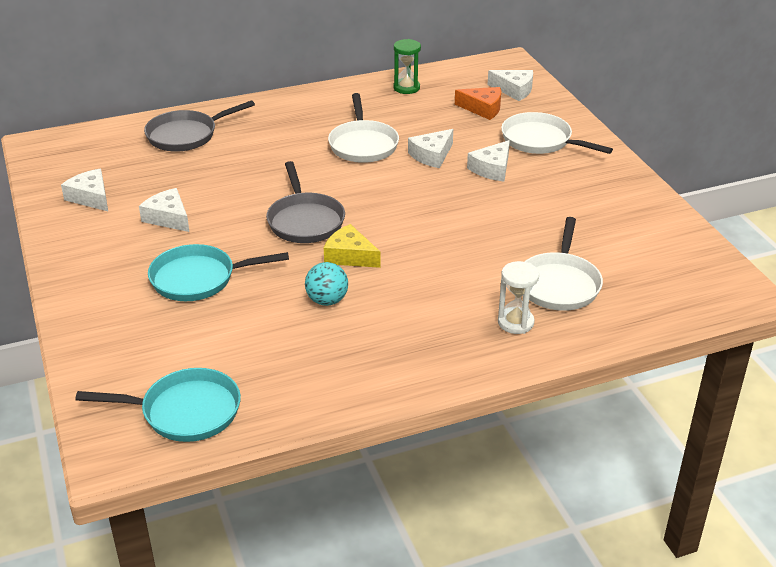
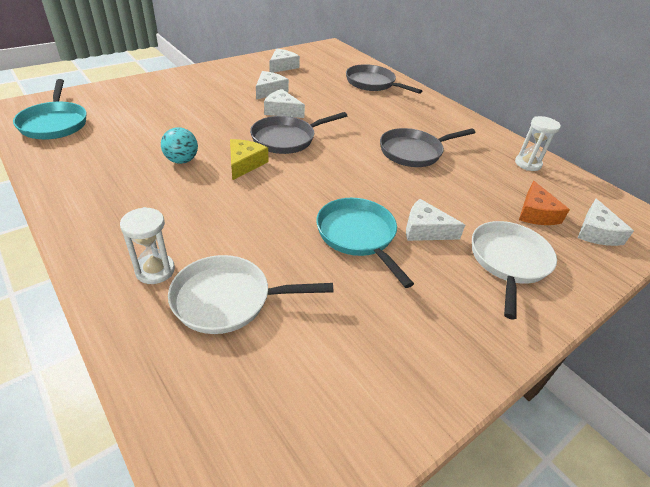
camera: 70 degrees right, 5 degrees up
turquoise pan [148,244,289,301] -> turquoise pan moved to [316,198,414,288]
white pan [328,93,399,163] -> grey pan [380,128,476,167]
green hourglass [393,39,421,94] -> white hourglass [515,116,561,171]
white cheese [408,129,453,168] -> white cheese moved to [264,89,305,118]

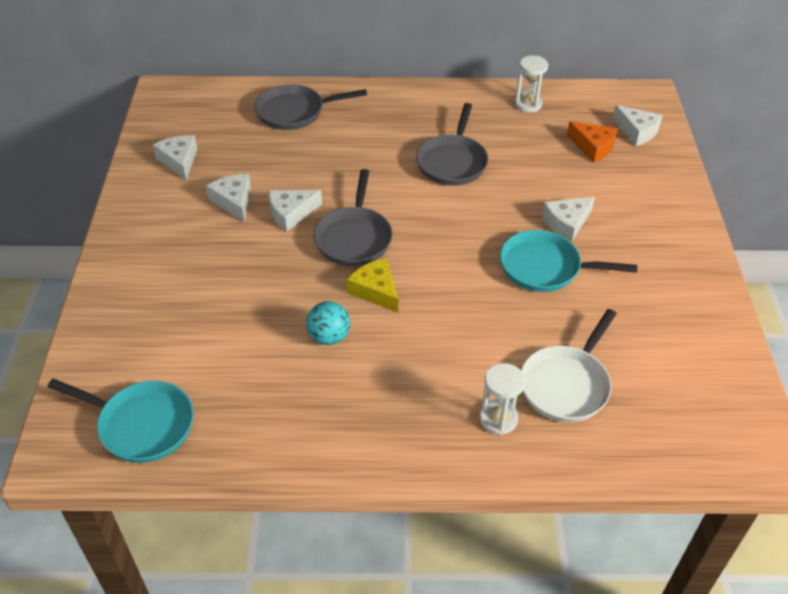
camera: 50 degrees left, 5 degrees up
white pan [472,221,557,320] -> none

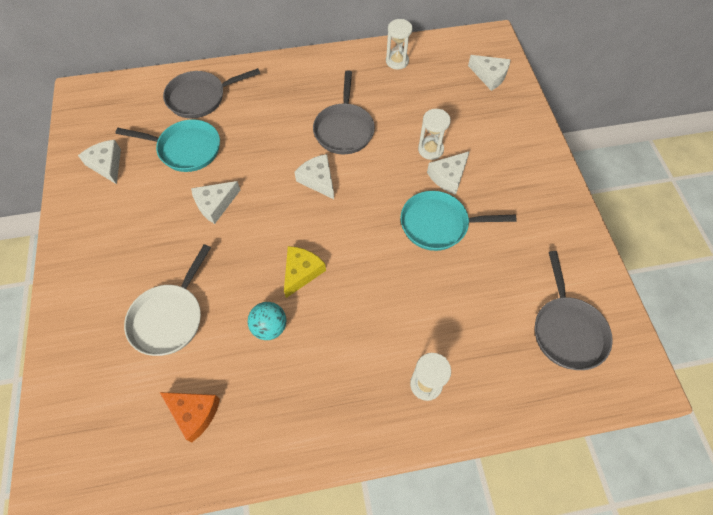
camera: 10 degrees left, 15 degrees up
turquoise pan [47,378,194,463] -> turquoise pan moved to [116,119,220,172]
white cheese [206,174,251,222] -> white cheese moved to [295,154,334,199]
grey pan [314,169,392,266] -> grey pan moved to [535,251,613,370]
yellow cheese [347,258,398,312] -> yellow cheese turned 75 degrees clockwise [284,246,326,298]
white pan [521,309,617,422] -> white pan moved to [124,244,211,356]
orange cheese [567,121,618,162] -> orange cheese moved to [160,392,220,442]
none -> white hourglass [418,109,451,160]

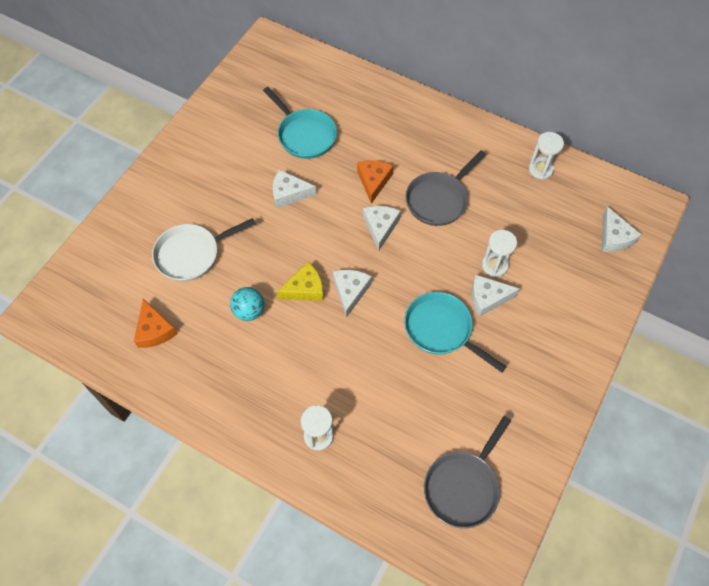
camera: 40 degrees right, 0 degrees up
white cheese [78,140,121,184] -> white cheese moved to [333,270,372,318]
grey pan [163,68,260,118] -> none
none -> orange cheese [357,160,394,204]

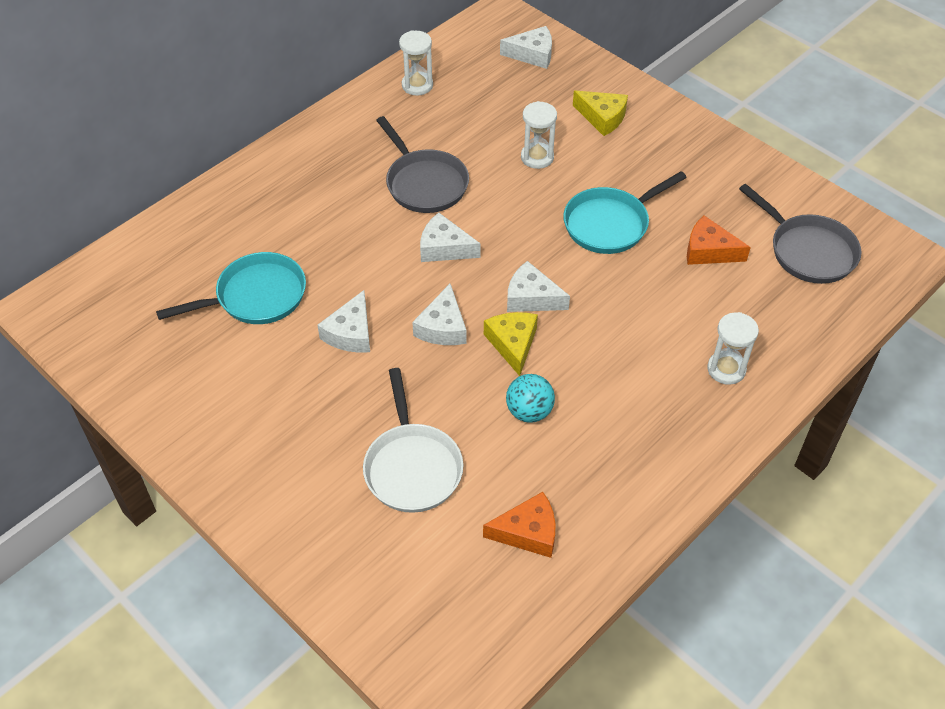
camera: 75 degrees left, 10 degrees down
orange cheese [357,160,394,204] -> orange cheese moved to [687,215,751,265]
white cheese [471,274,520,317] -> white cheese moved to [412,284,467,345]
none -> yellow cheese [573,90,628,136]

